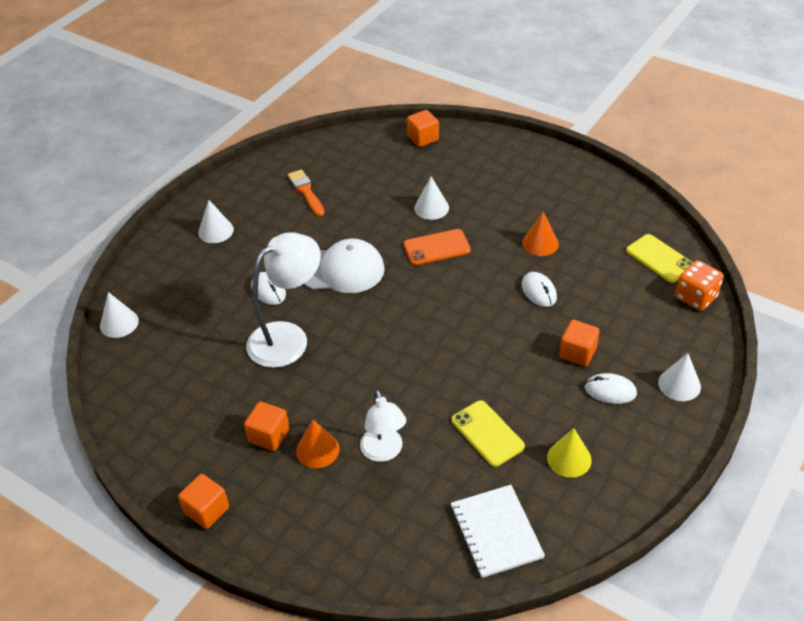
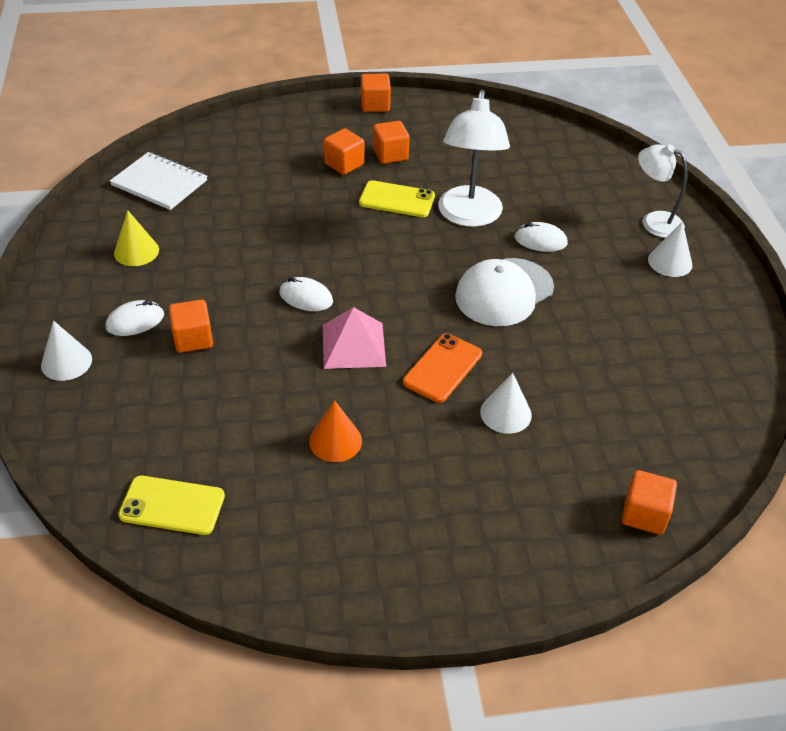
camera: 135 degrees right, 0 degrees up
white cone [100,292,139,338] -> none
orange brush [288,169,325,216] -> none
orange cone [296,420,340,468] -> orange cube [324,128,365,175]
white lamp [360,390,406,462] -> white lamp moved to [638,144,688,238]
yellow phone [451,400,525,467] -> yellow phone moved to [359,180,435,217]
white mouse [521,272,557,307] -> white mouse moved to [279,277,333,311]
orange dice [675,260,723,311] -> none
none -> pink pyramid [323,307,386,369]

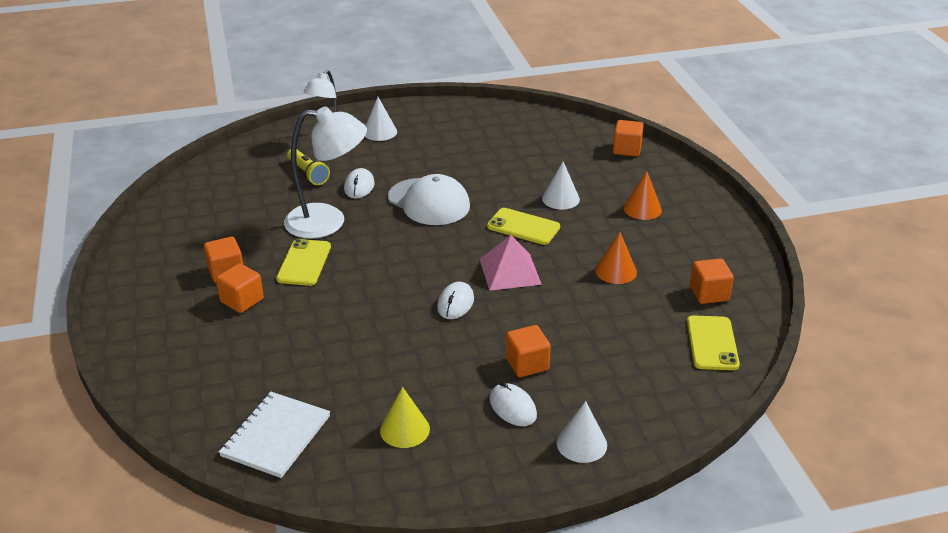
camera: 95 degrees left, 10 degrees down
orange cube [361,74,391,112] -> orange cube moved to [690,258,734,304]
orange phone [403,333,482,403] -> yellow phone [487,208,560,245]
none -> yellow flashlight [287,149,330,185]
none -> orange cone [623,171,662,220]

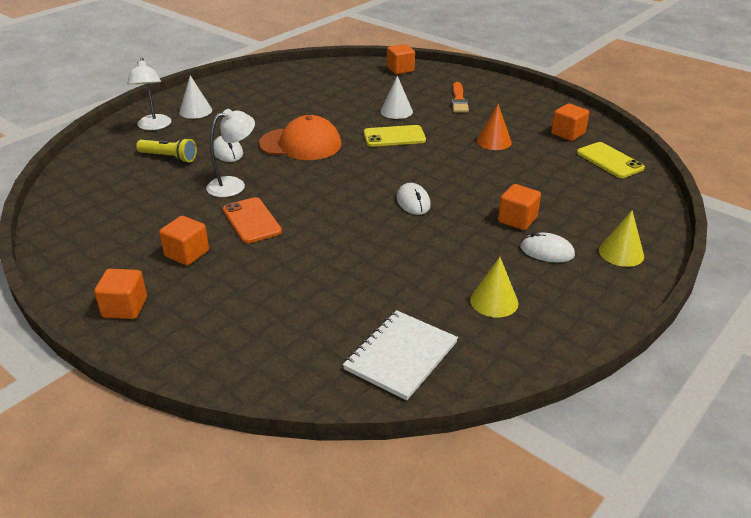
camera: 35 degrees left, 0 degrees up
orange cube [216,263,264,313] -> orange cube moved to [94,269,147,319]
white notebook [219,392,330,478] -> white notebook turned 45 degrees clockwise [343,310,458,400]
yellow phone [276,239,331,286] -> orange phone [223,197,282,243]
white lamp [284,106,367,239] -> white lamp [206,109,255,197], size x0.64
white cap [388,174,470,225] -> orange cap [259,115,341,160]
pink pyramid [479,235,542,291] -> none
white cone [557,401,607,463] -> yellow cone [599,210,644,267]
orange cone [623,171,662,220] -> orange brush [452,82,469,113]

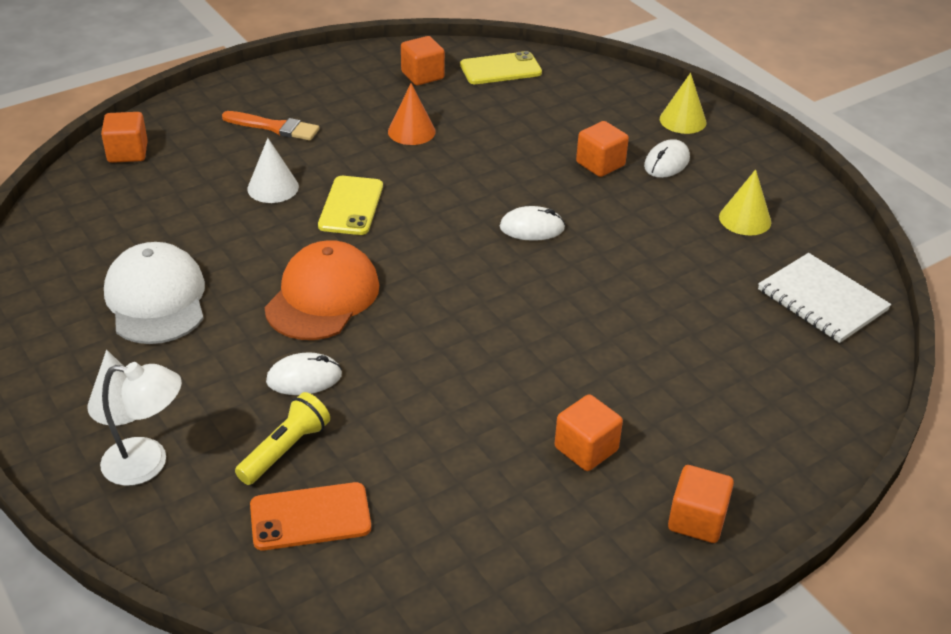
camera: 75 degrees left, 5 degrees up
white lamp [206,109,255,197] -> none
orange phone [223,197,282,243] -> orange phone moved to [250,482,371,550]
none -> white cap [104,242,205,344]

